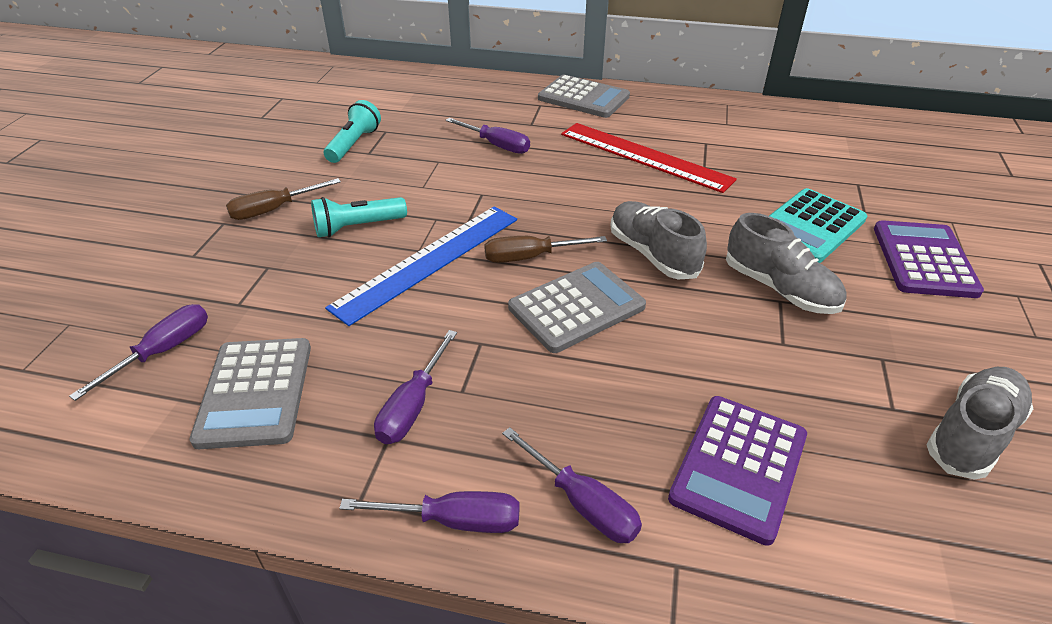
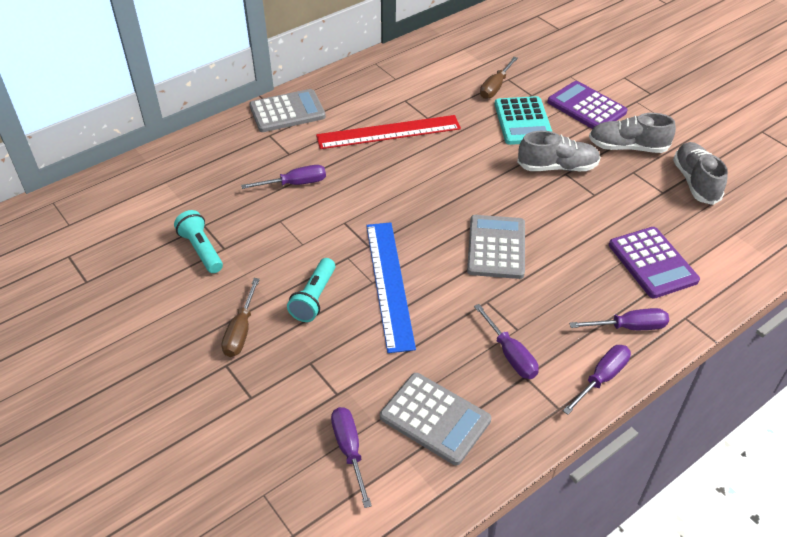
camera: 50 degrees left, 5 degrees up
brown screwdriver [484,236,607,263] -> brown screwdriver moved to [480,57,518,99]
grey shoe [611,201,707,279] -> grey shoe moved to [589,113,676,153]

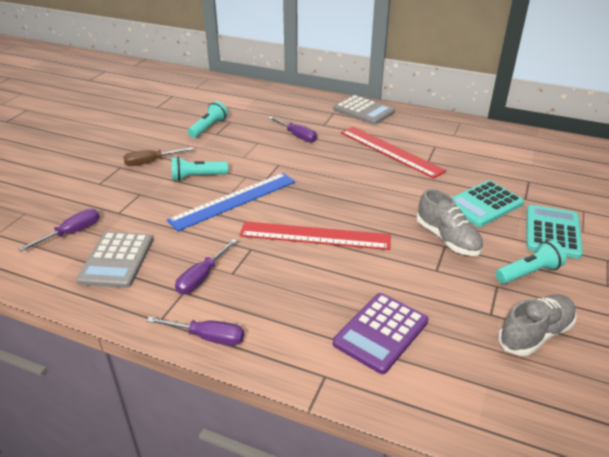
camera: 60 degrees right, 10 degrees down
grey calculator [467,215,525,279] -> red ruler [239,221,391,250]
brown screwdriver [480,57,518,99] -> none
purple calculator [547,81,627,129] -> turquoise calculator [526,205,583,259]
purple screwdriver [569,308,669,330] -> none
grey shoe [589,113,676,153] -> turquoise flashlight [495,240,566,284]

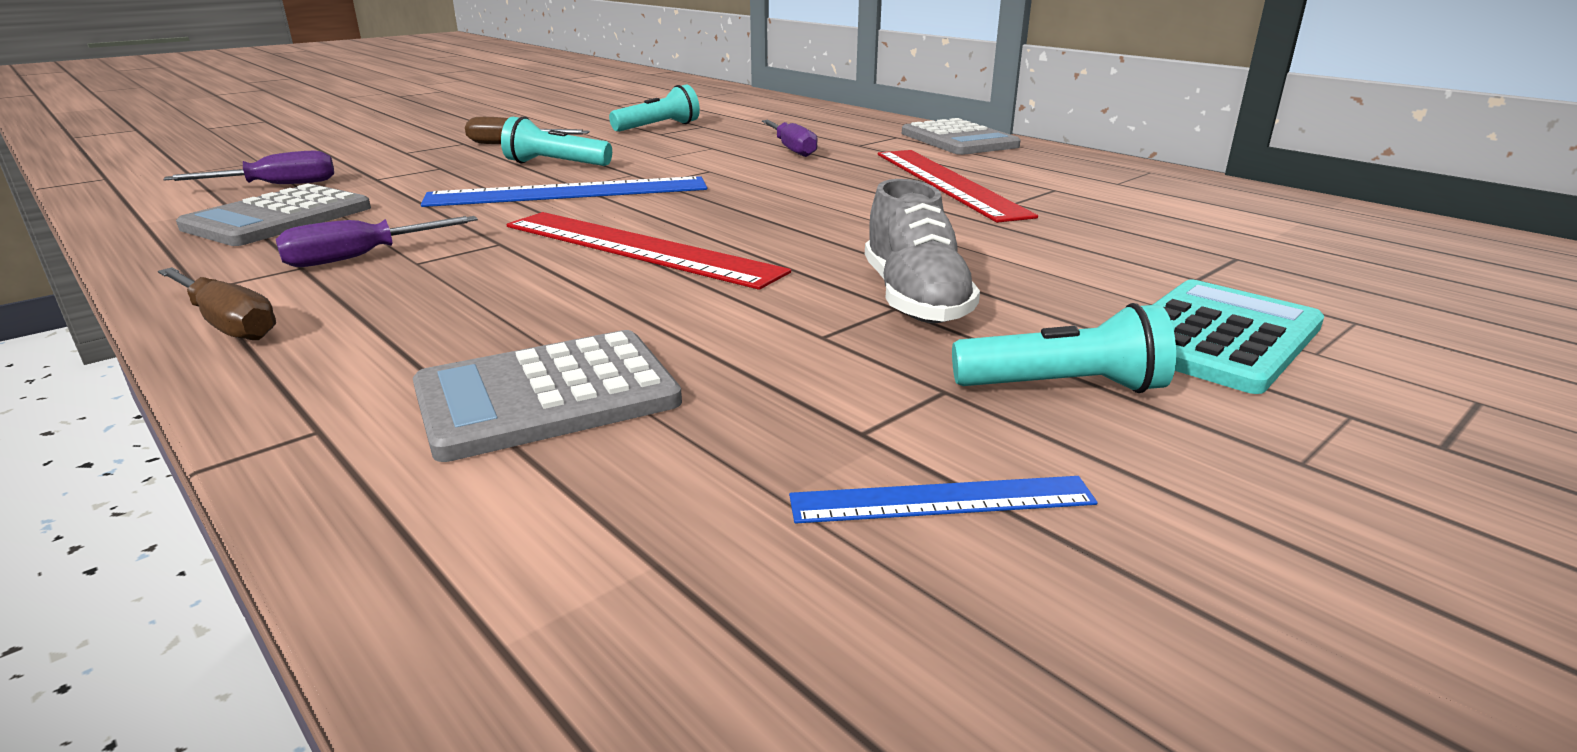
camera: 25 degrees right, 10 degrees down
purple screwdriver [146,317,244,346] -> brown screwdriver [158,267,276,340]
purple calculator [333,293,428,374] -> grey calculator [413,330,682,462]
turquoise calculator [452,180,524,227] -> none
grey shoe [498,295,577,356] -> blue ruler [789,476,1098,524]

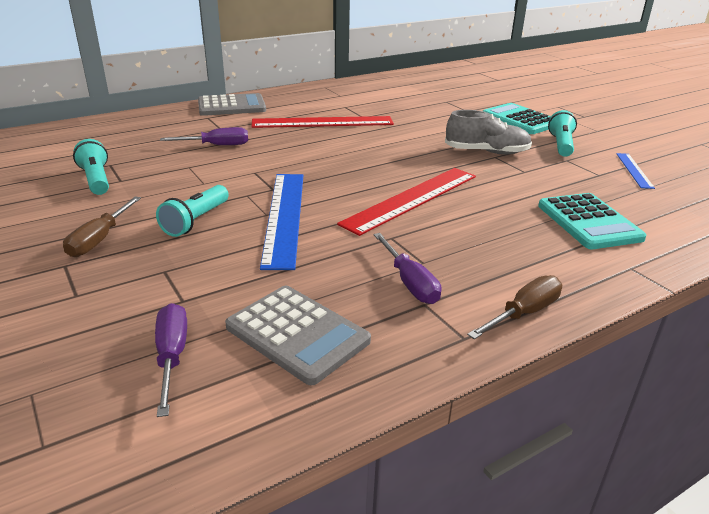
camera: 80 degrees left, 5 degrees up
grey calculator [413,330,682,462] -> turquoise calculator [538,193,646,249]

